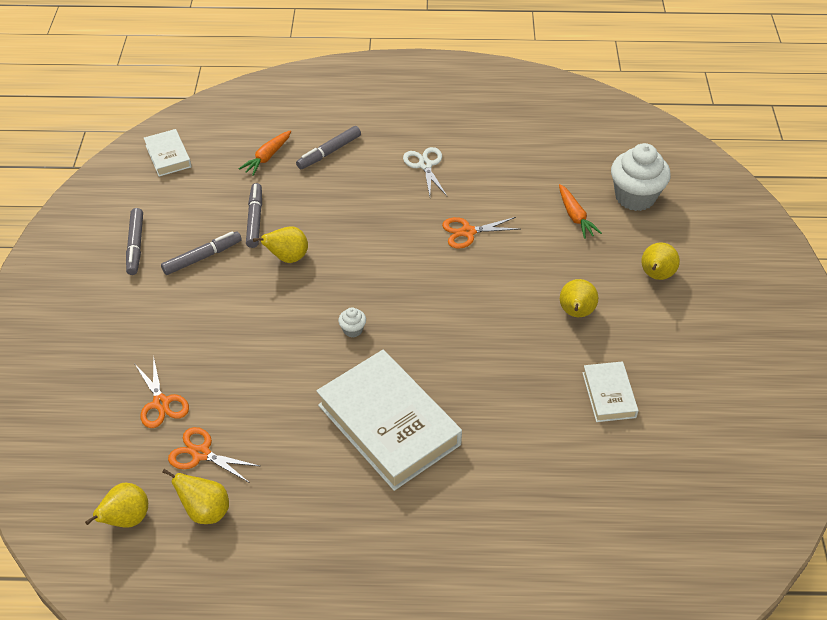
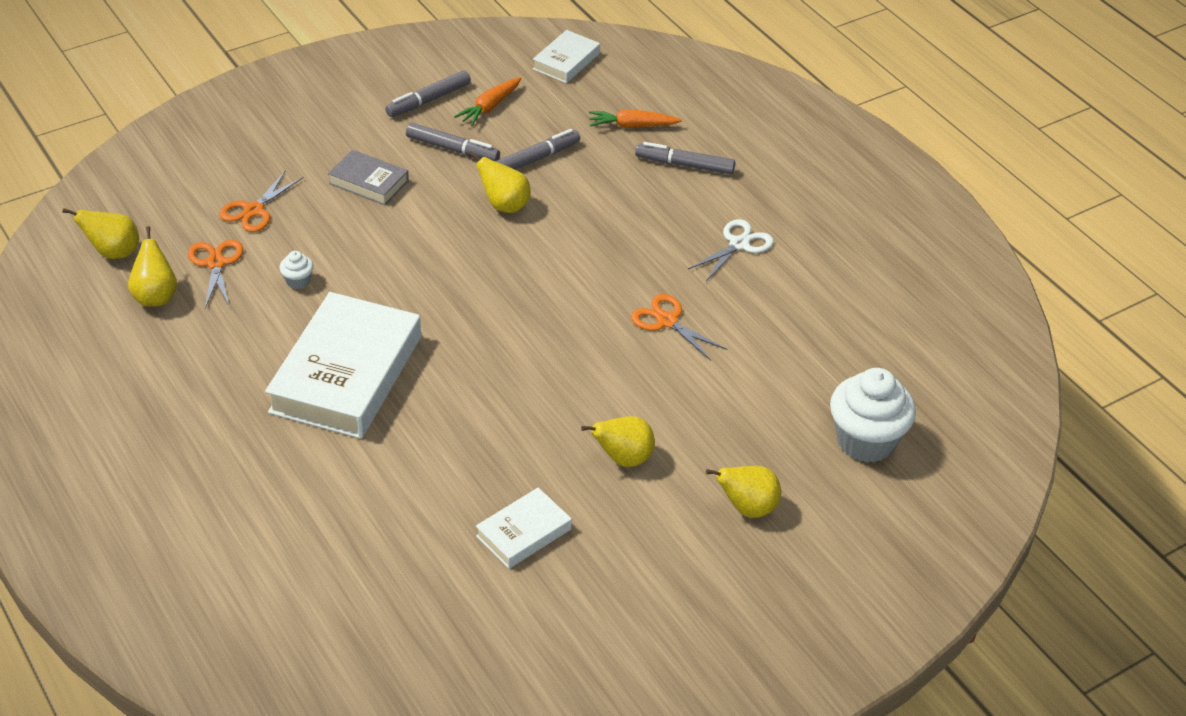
camera: 55 degrees right, 5 degrees down
white cupcake [338,307,366,338] -> white cupcake moved to [279,251,314,289]
orange carrot [559,184,602,239] -> orange carrot moved to [454,77,521,126]
none -> grey book [328,150,409,205]

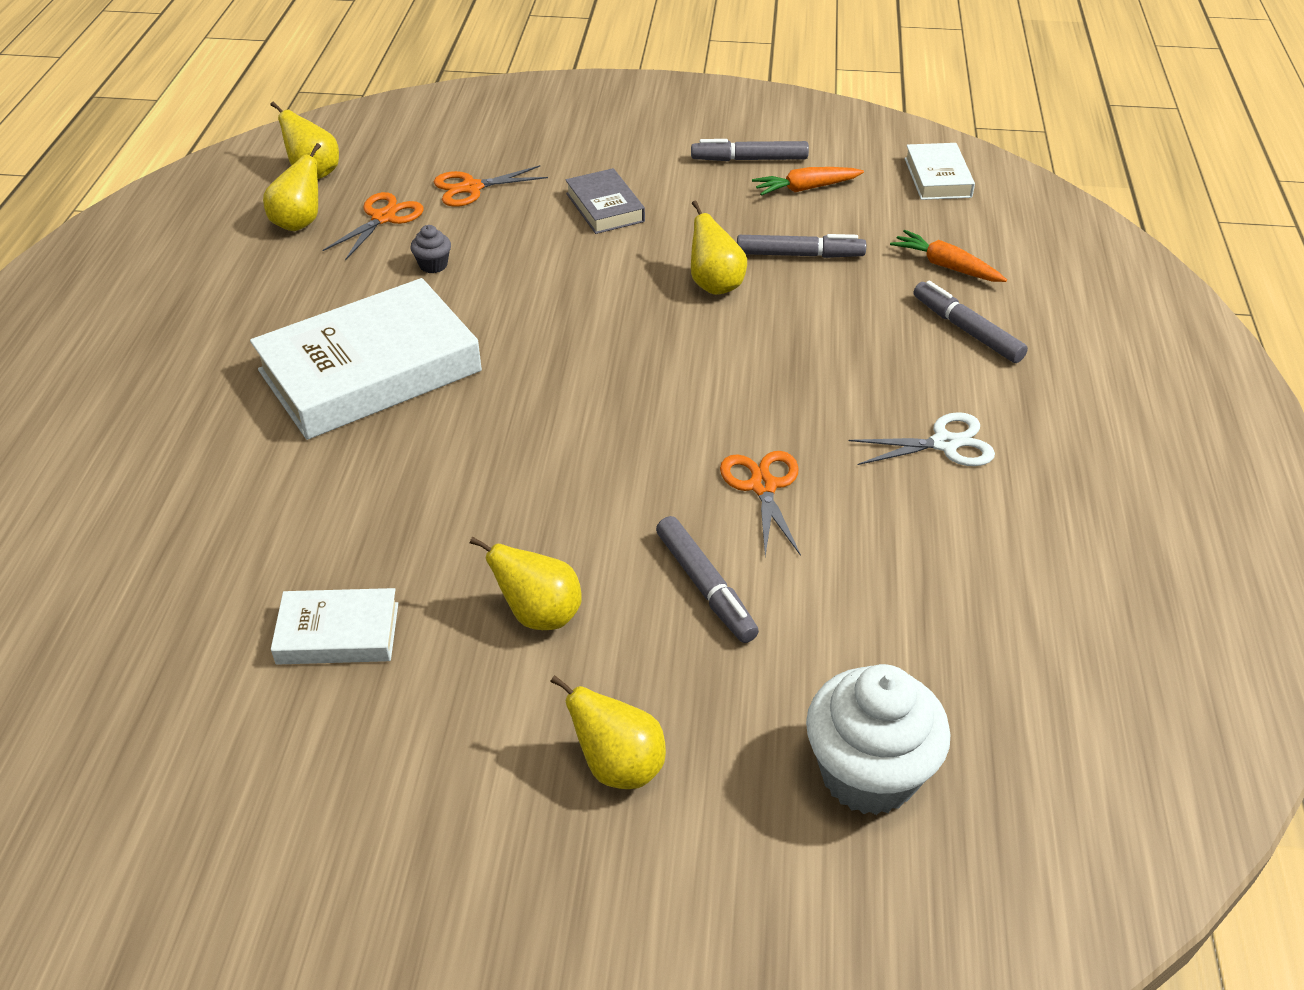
camera: 40 degrees right, 0 degrees up
white cupcake [279,251,314,289] -> grey cupcake [410,225,451,273]
grey marker [406,123,500,161] -> grey marker moved to [656,516,759,643]
white book [533,30,600,83] -> white book turned 75 degrees counterclockwise [905,143,975,200]

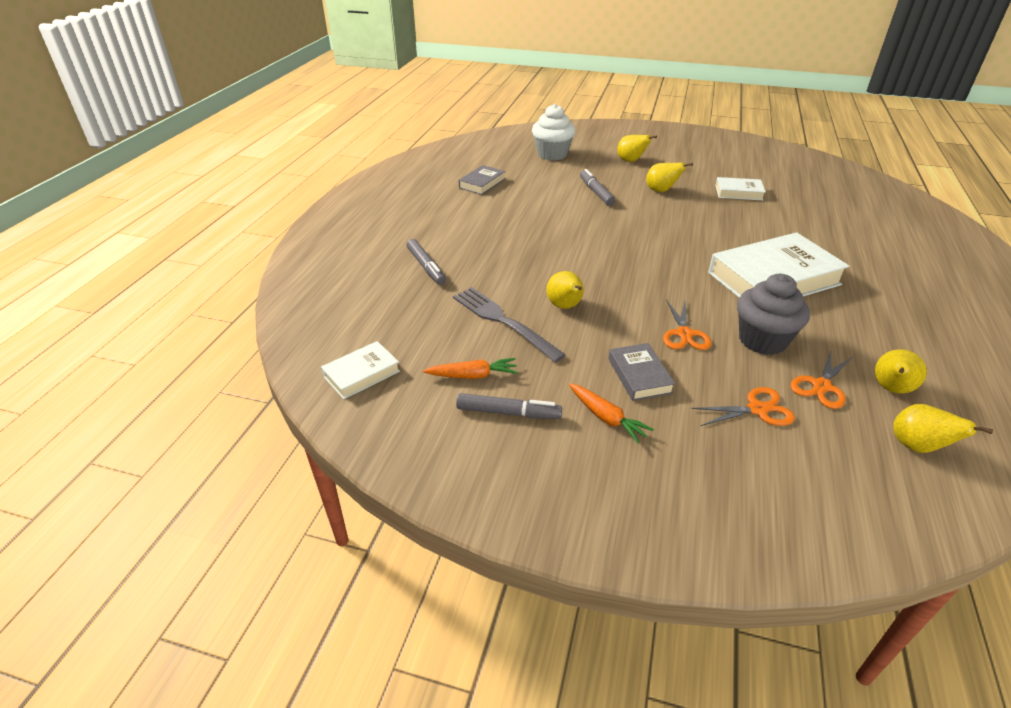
camera: 170 degrees left, 5 degrees down
grey cupcake [410,225,451,273] -> grey cupcake [737,274,810,355], size x2.33
orange scissors [720,451,801,556] -> orange scissors moved to [663,300,711,350]
grey marker [737,234,866,258] -> grey fork [453,287,566,362]
white scissors [849,412,995,466] -> none
orange carrot [890,230,1007,282] -> orange carrot moved to [569,383,654,444]
white book [905,143,975,200] -> white book turned 45 degrees clockwise [321,341,400,399]
none -> grey book [459,165,505,195]

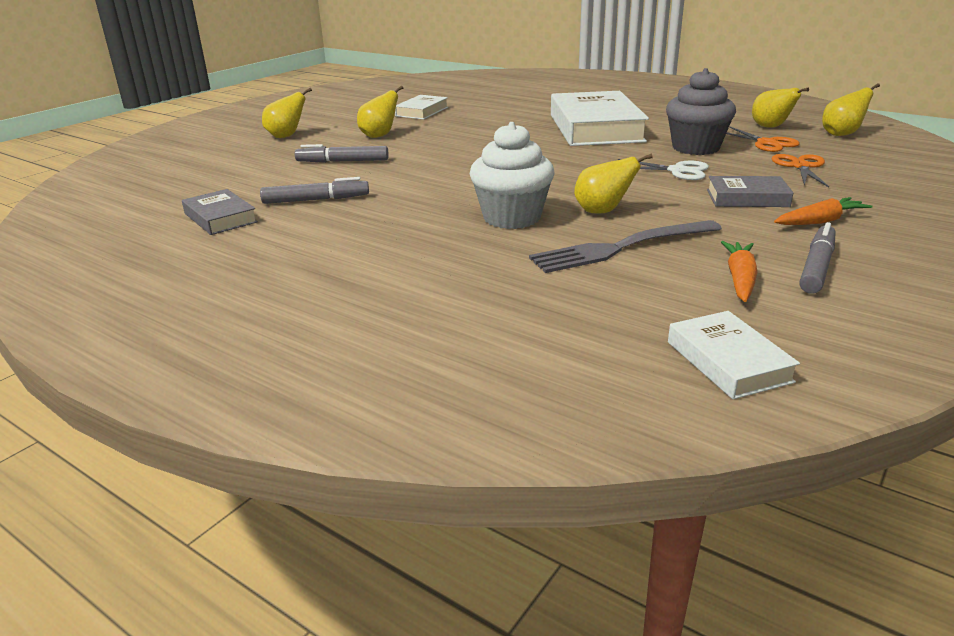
camera: 70 degrees left, 10 degrees down
grey marker [406,239,446,285] -> grey marker moved to [260,177,369,204]
white cupcake [532,104,576,161] -> white cupcake moved to [470,122,555,229]
orange scissors [663,300,711,350] -> white scissors [618,159,709,180]

